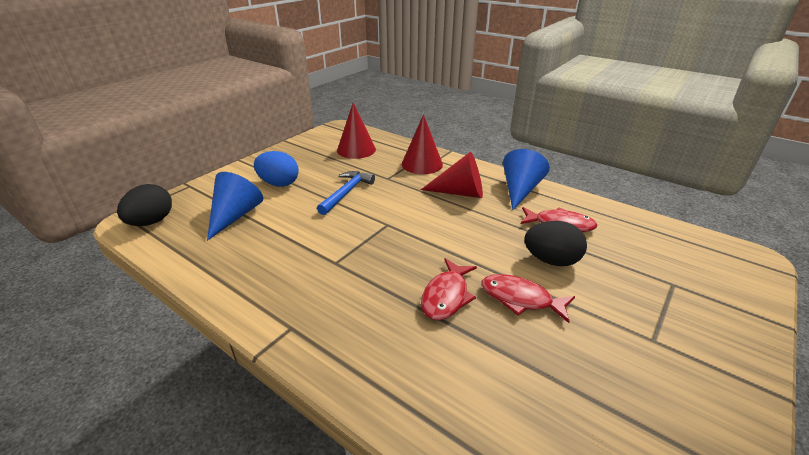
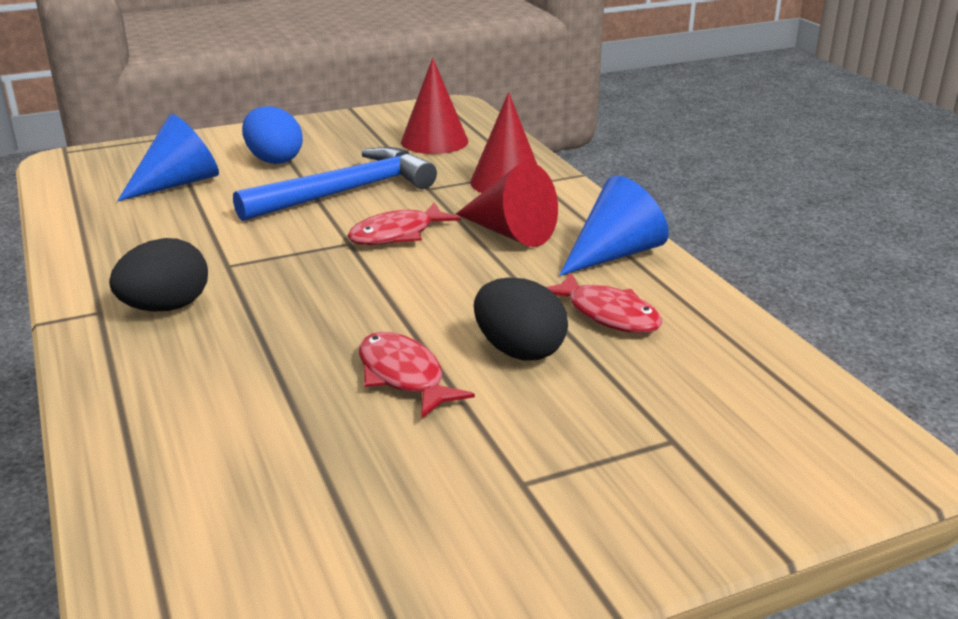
camera: 30 degrees right, 5 degrees down
black egg [117,184,172,226] -> black egg moved to [109,238,208,312]
blue hammer [317,171,375,215] -> blue hammer [233,147,437,221], size x1.58
red fish [421,258,477,320] -> red fish moved to [348,202,461,245]

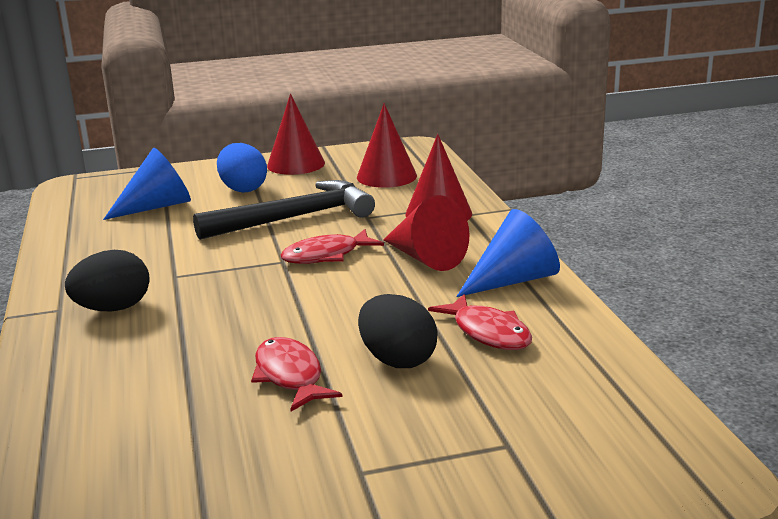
camera: 10 degrees right, 5 degrees down
blue hammer [233,147,437,221] -> black hammer [193,180,375,240]
none -> red cone [267,94,325,175]

